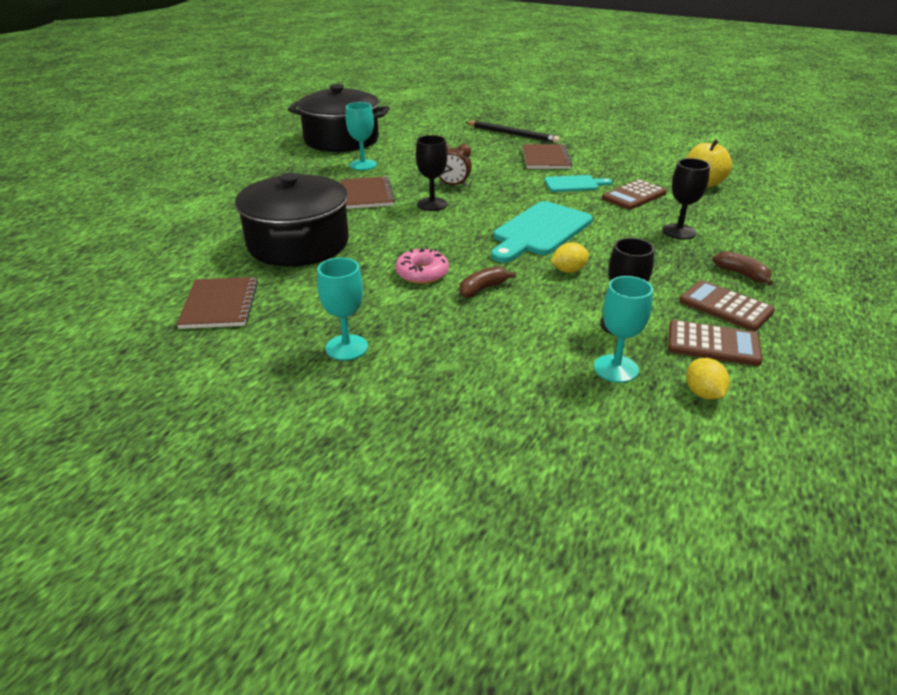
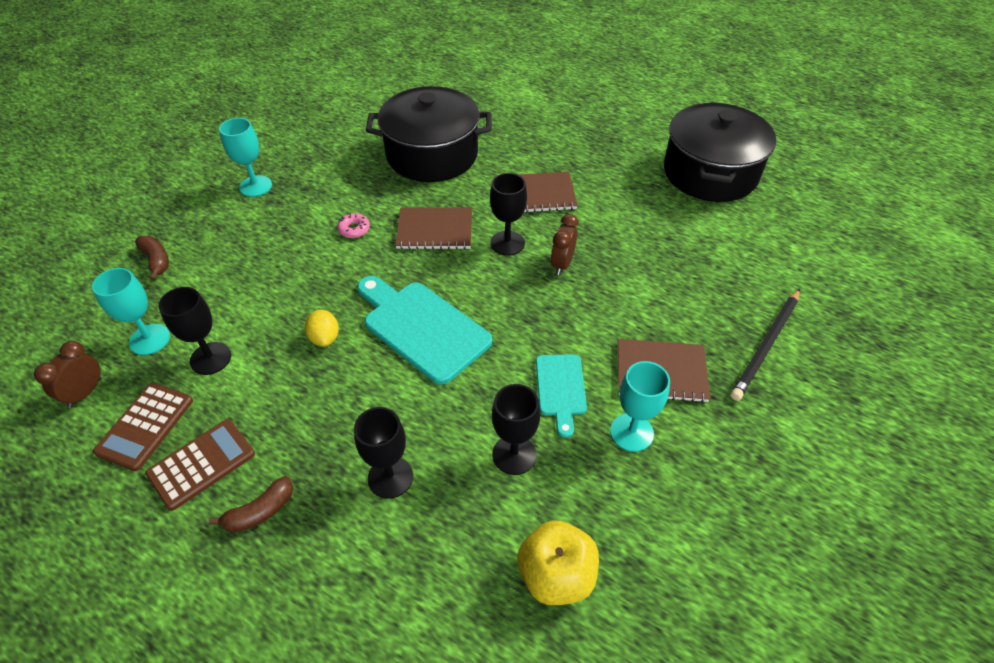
camera: 95 degrees right, 15 degrees up
brown notebook [176,277,258,329] -> brown notebook moved to [395,207,472,250]
turquoise goblet [346,102,377,170] -> turquoise goblet moved to [610,361,670,452]
pink donut [395,247,449,284] -> pink donut [337,213,370,238], size x0.64
brown banana [459,266,516,298] -> brown banana moved to [135,236,169,280]
brown calculator [602,179,667,210] -> black goblet [492,384,540,475]
yellow lemon [686,358,730,400] -> brown clock [34,341,101,408]

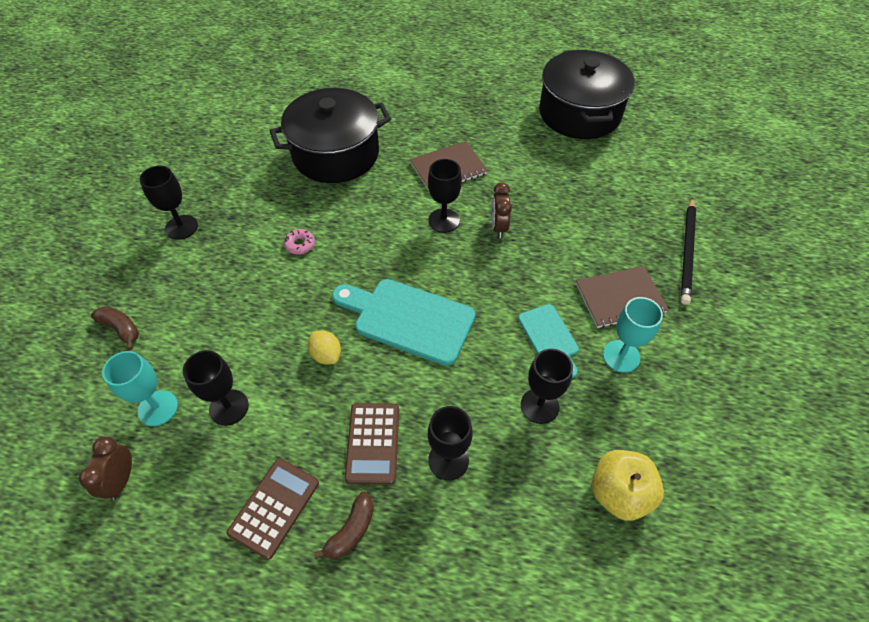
camera: 20 degrees left, 5 degrees up
brown calculator [93,383,193,471] -> brown calculator moved to [345,403,399,485]
turquoise goblet [219,118,272,197] -> black goblet [139,166,198,240]
brown notebook [395,207,472,250] -> none

